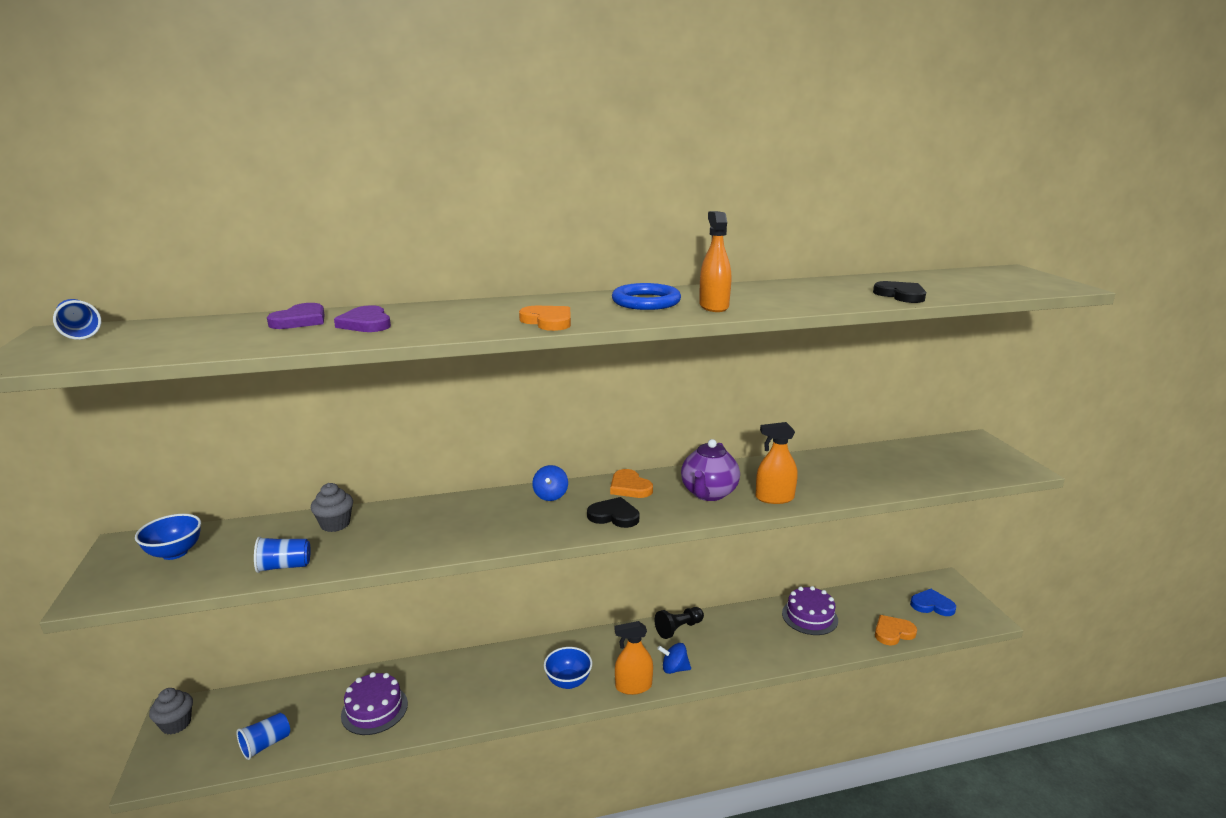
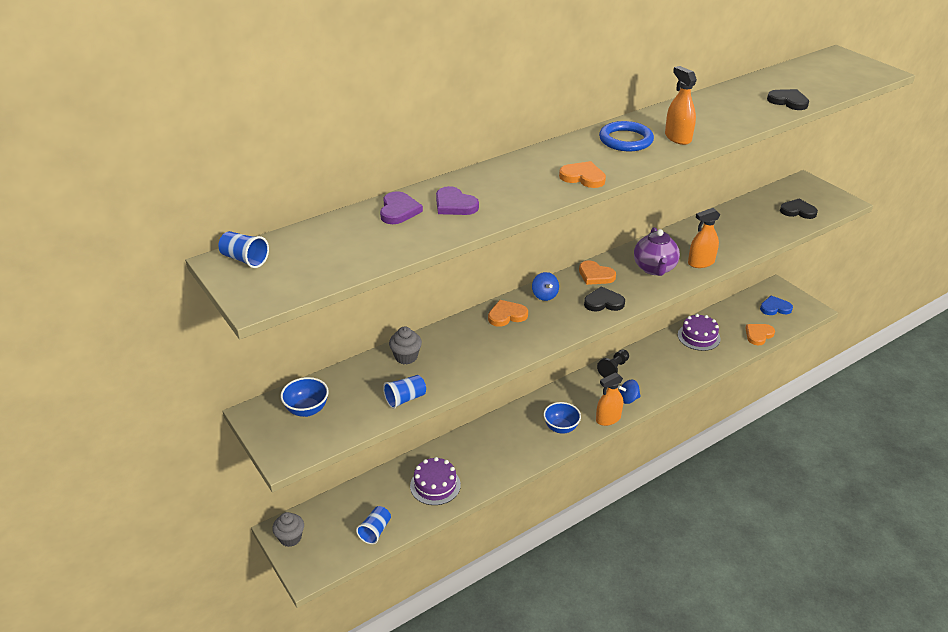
camera: 20 degrees left, 15 degrees up
none -> orange heart [488,300,528,327]
none -> black heart [780,199,818,219]

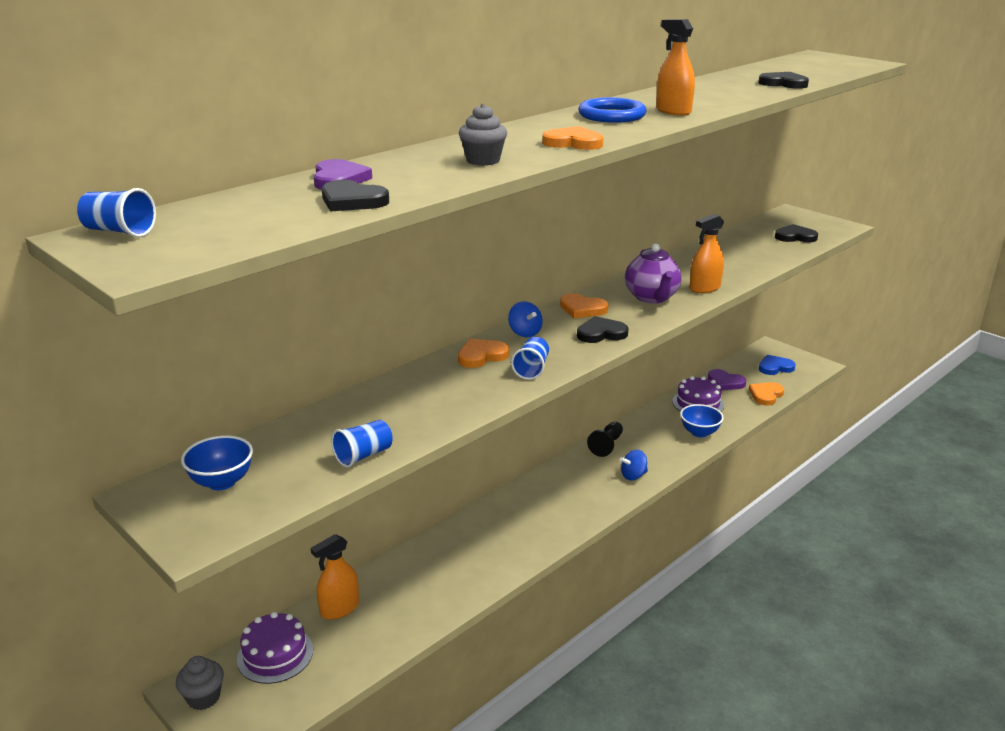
camera: 10 degrees left, 10 degrees down
blue cup [356,506,391,544] -> blue cup moved to [511,337,549,380]
grey cupcake [389,326,422,364] -> grey cupcake moved to [459,103,507,166]
purple cake [410,457,461,505] -> purple cake moved to [237,612,313,684]
purple heart [436,186,479,215] -> purple heart moved to [708,369,746,390]
blue bowl [543,402,581,434] -> blue bowl moved to [680,404,724,438]
orange spray bottle [596,372,623,426] -> orange spray bottle moved to [311,534,359,619]
none -> black heart [322,180,389,211]

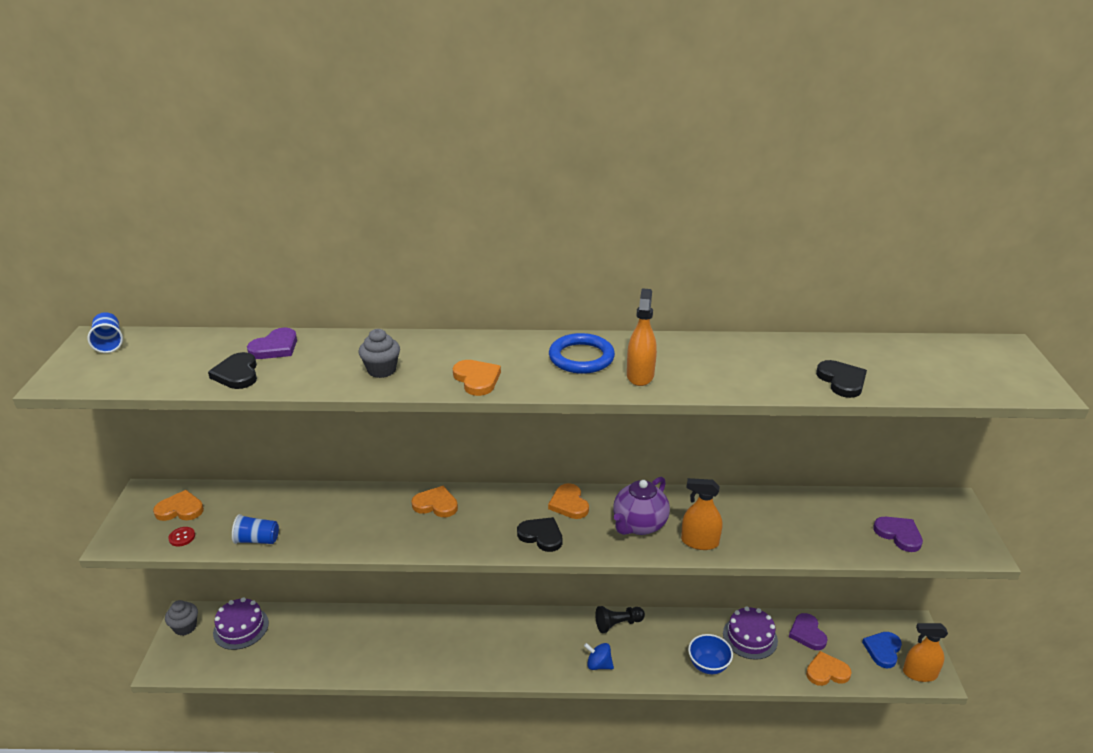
camera: 45 degrees right, 5 degrees up
blue bowl [181,435,253,490] -> orange heart [153,490,204,521]
orange spray bottle [311,534,359,619] -> orange spray bottle moved to [903,623,948,682]
blue spinning top [508,301,543,337] -> none
blue cup [511,337,549,380] -> none
blue heart [759,355,796,375] -> blue heart turned 90 degrees counterclockwise [862,632,902,668]
black heart [775,224,818,242] -> purple heart [873,517,923,552]
none -> red button [168,527,195,546]

